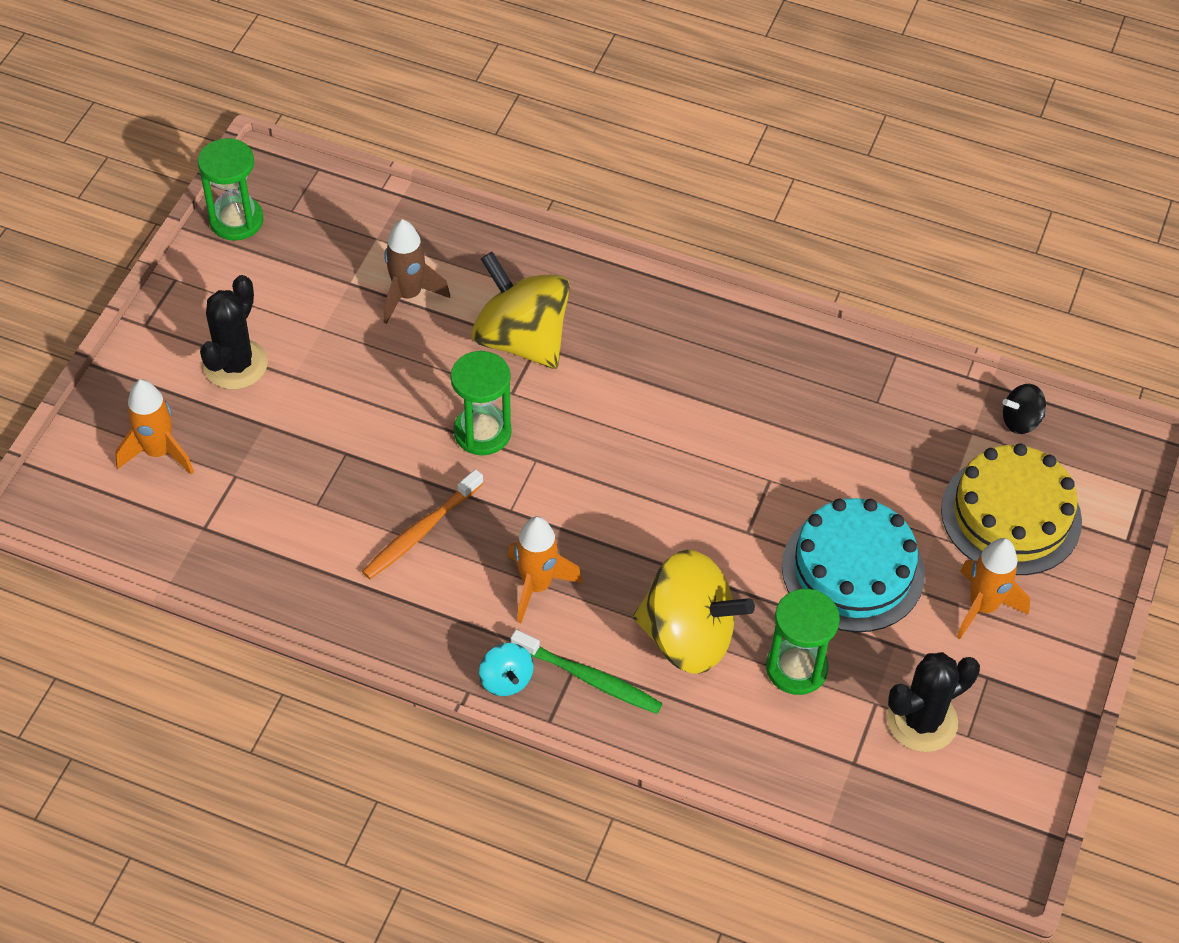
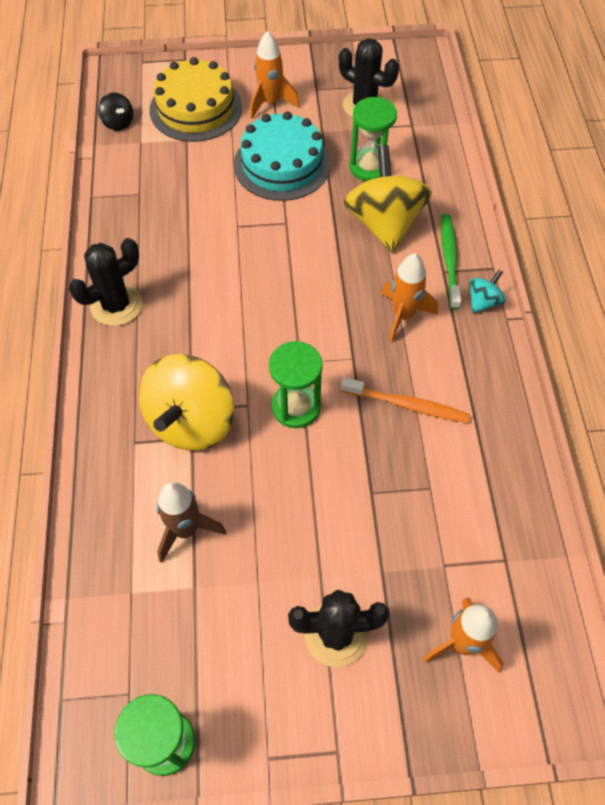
camera: 115 degrees left, 5 degrees up
none -> black cactus [69,238,142,326]

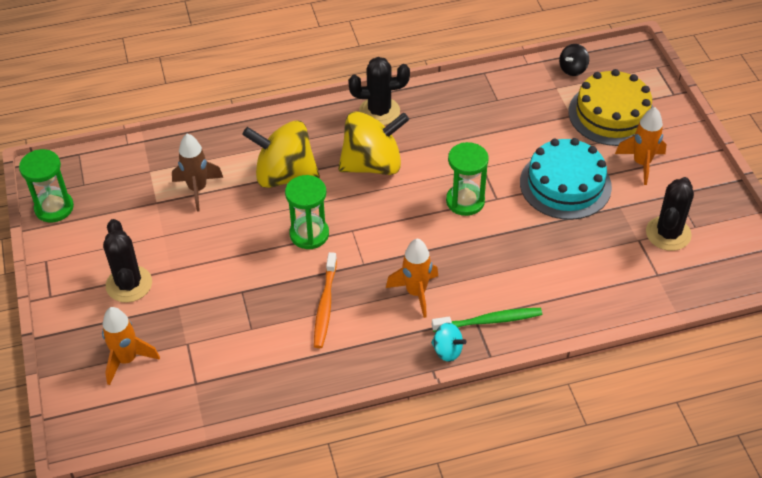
camera: 80 degrees right, 10 degrees down
black cactus [69,238,142,326] -> black cactus turned 45 degrees counterclockwise [348,57,410,125]
yellow spinning top [344,145,432,253] -> yellow spinning top moved to [338,112,409,175]
green hourglass [349,97,397,181] -> green hourglass moved to [446,142,489,216]

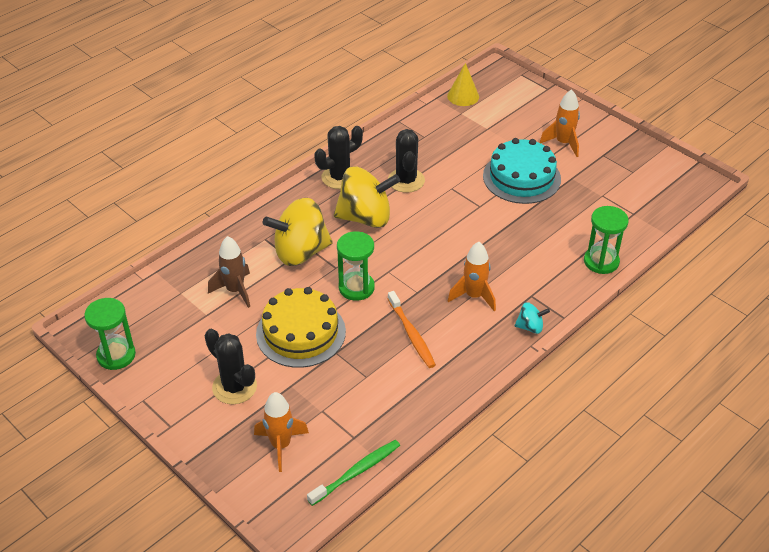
camera: 30 degrees left, 5 degrees down
yellow spinning top [338,112,409,175] -> yellow spinning top turned 45 degrees clockwise [334,166,400,228]
green toothbrush [432,308,542,332] -> green toothbrush moved to [307,440,400,506]
green hourglass [446,142,489,216] -> green hourglass moved to [584,206,629,274]
black spinning top [559,44,589,76] -> yellow cone [447,63,479,106]
yellow cake [568,69,654,146] -> yellow cake moved to [256,287,346,368]
black cactus [646,177,694,251] -> black cactus moved to [388,129,425,193]

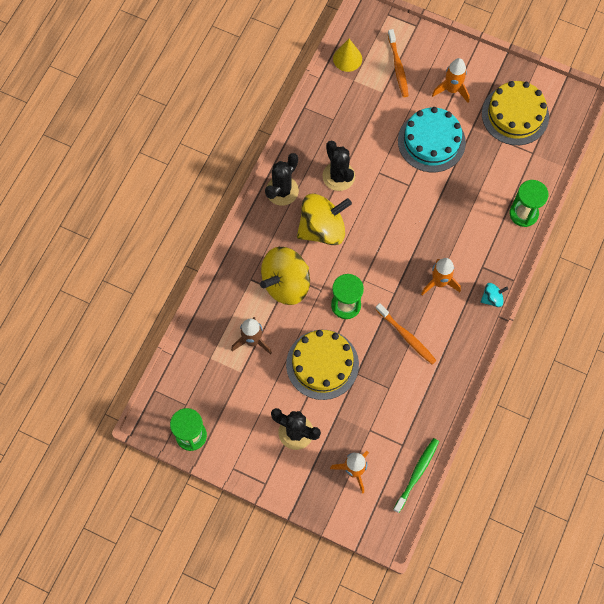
camera: 20 degrees left, 25 degrees up
none -> orange toothbrush [388,29,409,97]
none -> yellow cake [482,81,549,145]

